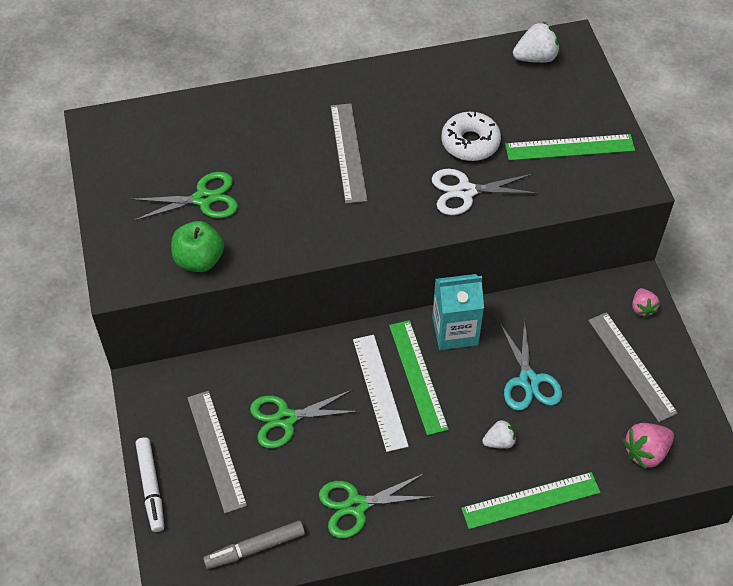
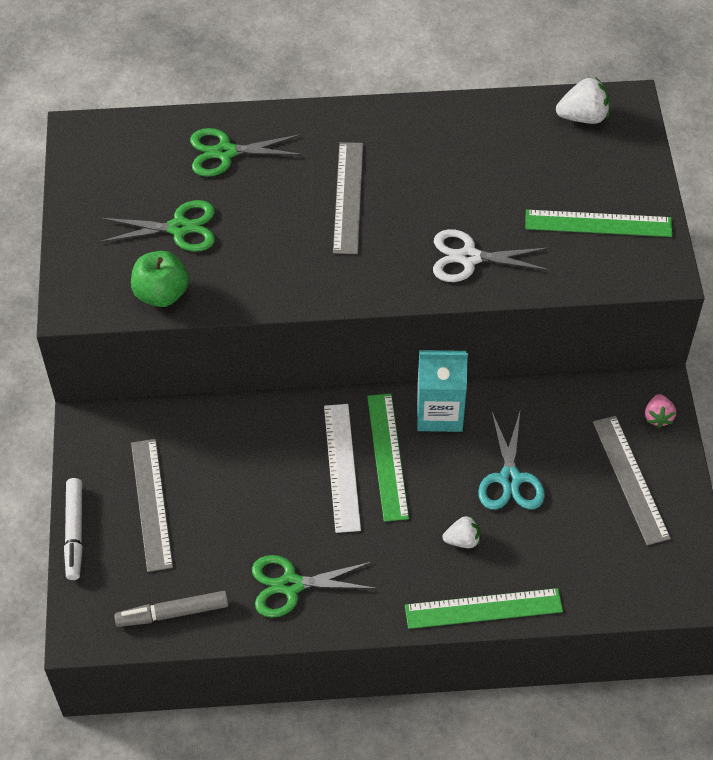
camera: 10 degrees right, 0 degrees up
green scissors [250,390,359,448] -> green scissors moved to [190,128,303,177]
white donut [441,112,501,161] -> none
pink strawberry [623,423,674,469] -> none

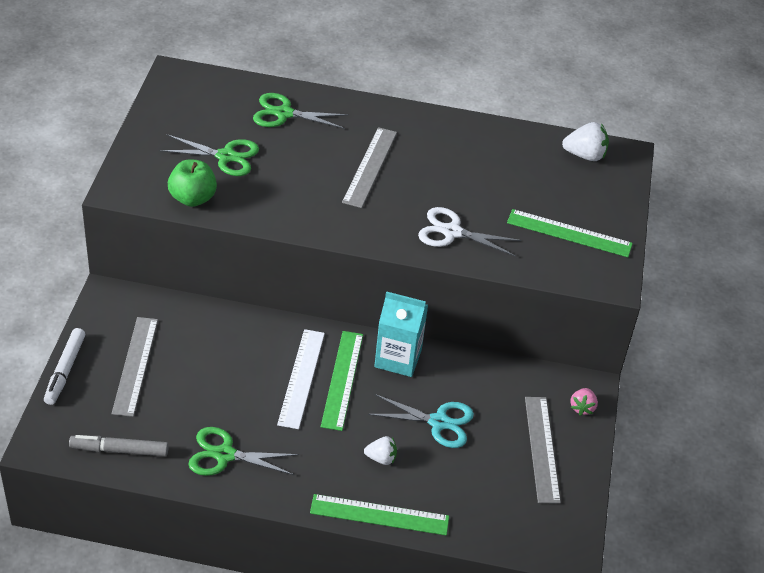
camera: 10 degrees right, 10 degrees down
turquoise scissors [478,412,545,510] -> turquoise scissors turned 90 degrees counterclockwise [368,394,474,448]

